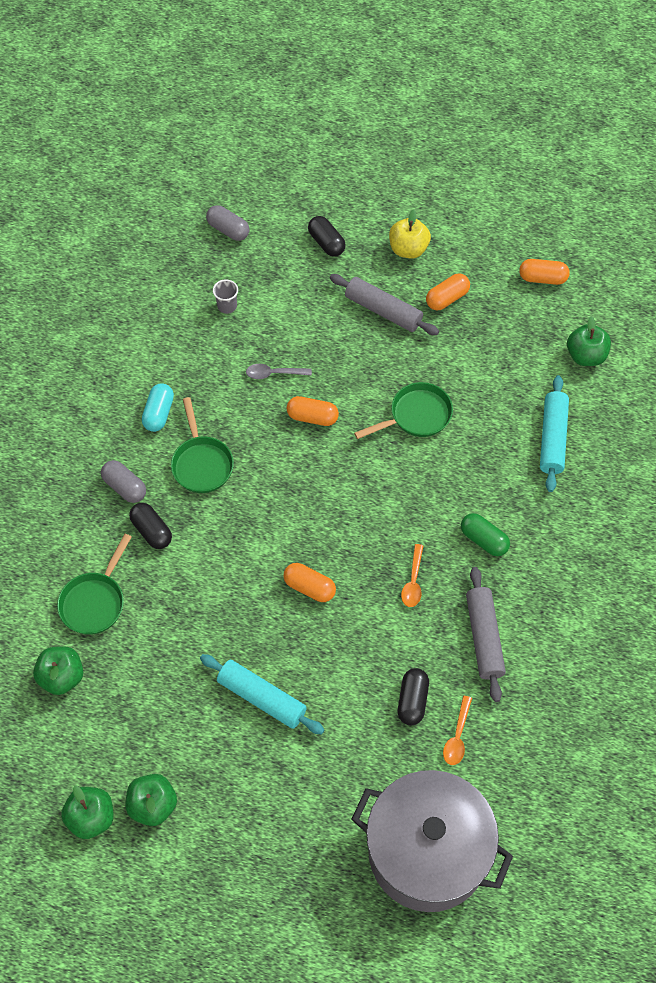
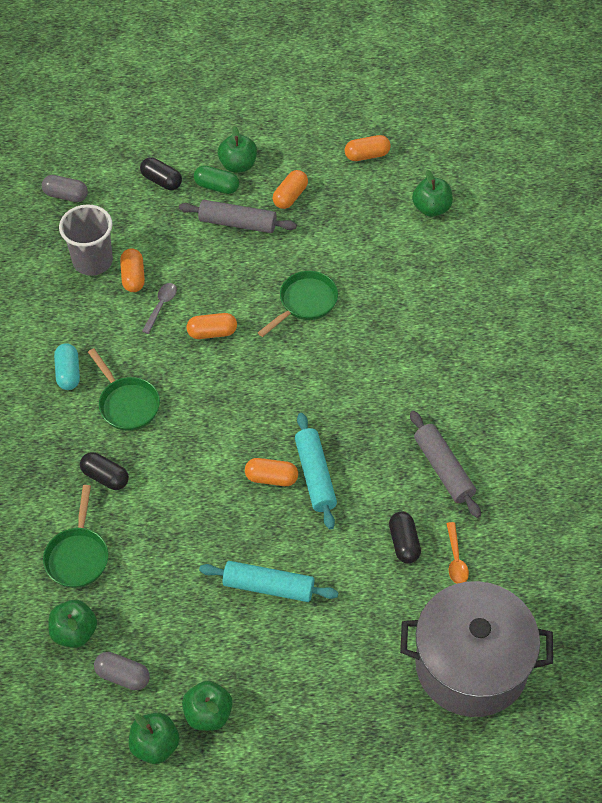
camera: 20 degrees left, 5 degrees down
grey capsule [101,460,146,503] -> grey capsule moved to [94,652,150,690]
grey cup [213,279,238,314] -> grey cup [59,204,113,276], size x2.11
grey spoon [246,364,312,379] -> grey spoon turned 135 degrees clockwise [142,283,177,334]
yellow apple [389,209,431,259] -> green apple [218,126,257,173]
orange spoon [401,544,423,607] -> none
green capsule [461,513,510,556] -> green capsule moved to [194,165,239,194]
turquoise rolling pin [540,375,569,492] -> turquoise rolling pin moved to [295,413,337,530]
none -> orange capsule [120,248,145,292]

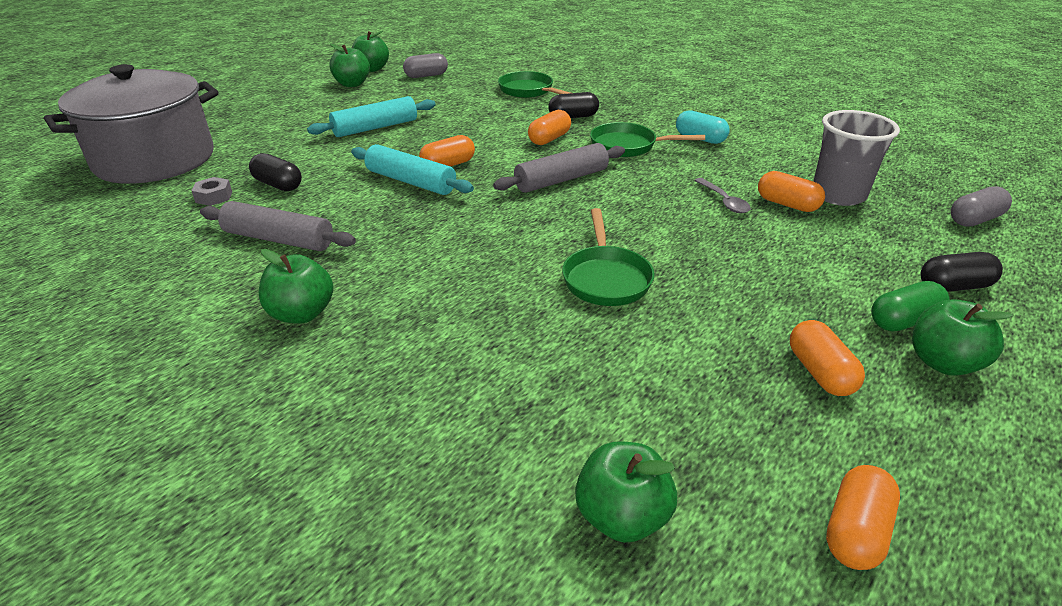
camera: 135 degrees right, 20 degrees down
green apple [48,600,97,648] -> green apple moved to [259,249,334,324]
grey rolling pin [179,200,297,233] -> grey rolling pin moved to [493,143,625,193]
orange capsule [186,313,237,339] -> orange capsule moved to [528,110,571,145]
orange spoon [446,522,469,584] -> grey nut [191,177,232,206]

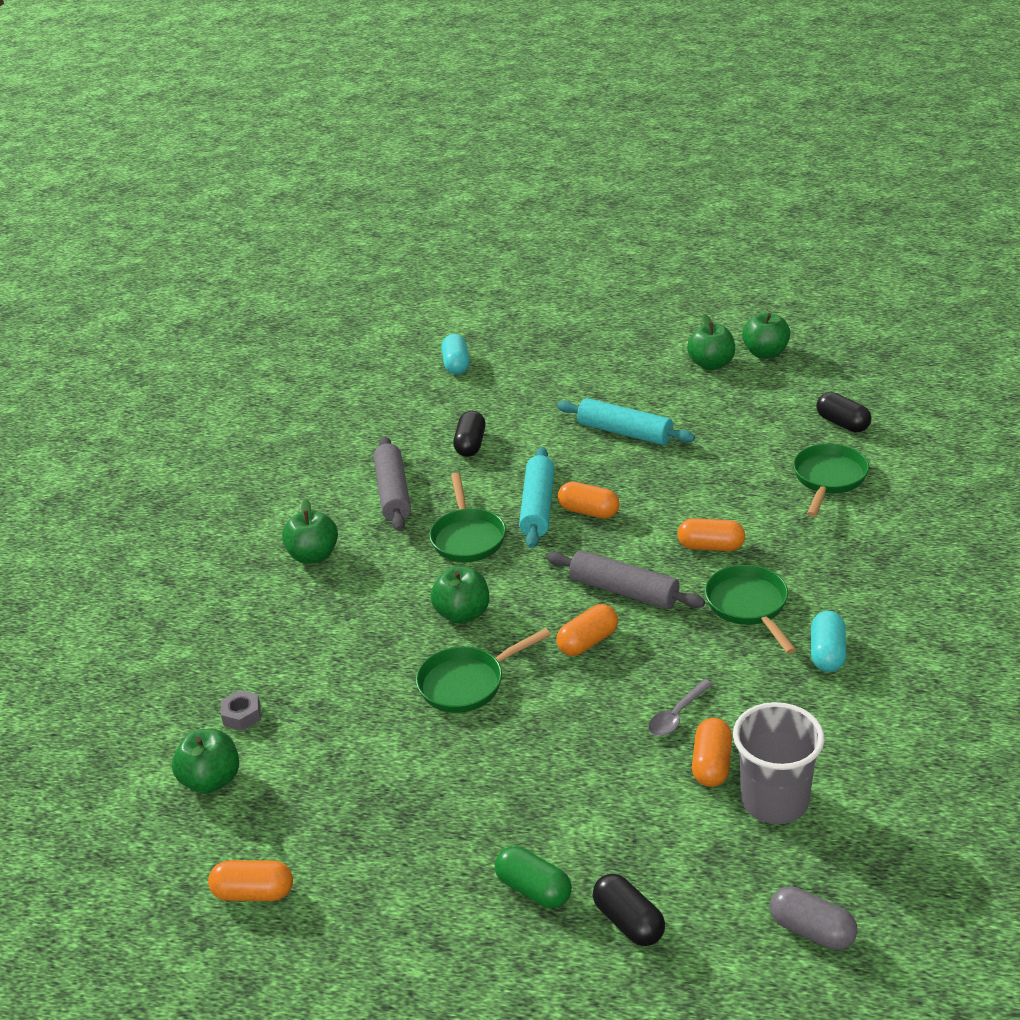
camera: 65 degrees right, 0 degrees up
grey pot [44,64,219,184] -> turquoise capsule [441,334,469,375]
grey nut [191,177,232,206] -> grey nut moved to [221,690,261,731]
grey capsule [403,53,448,78] -> none
black capsule [548,92,599,118] -> black capsule moved to [816,392,871,432]
orange capsule [790,320,865,396] -> orange capsule moved to [556,604,618,656]
green apple [912,299,1013,376] -> green apple moved to [431,567,489,624]
none -> green pan [429,473,506,562]

